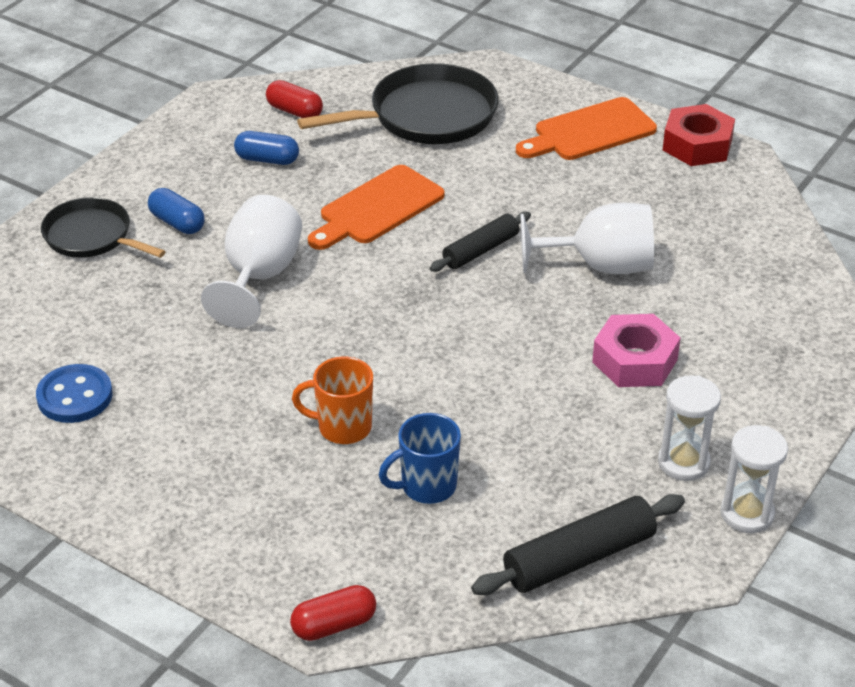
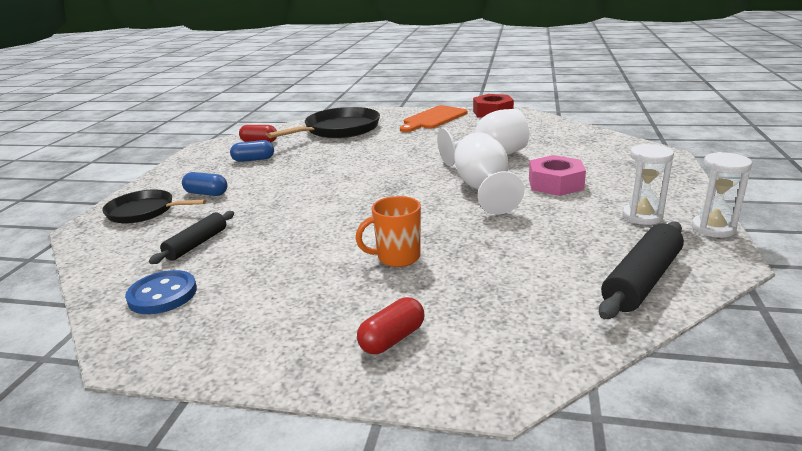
camera: 20 degrees left, 15 degrees down
white goblet [201,195,302,328] -> white goblet moved to [455,132,524,215]
red capsule [290,585,376,641] -> red capsule moved to [357,297,425,354]
orange cutting board [308,165,445,250] -> none
blue mug [379,413,461,504] -> none
black rolling pin [430,212,531,272] -> black rolling pin moved to [149,211,234,264]

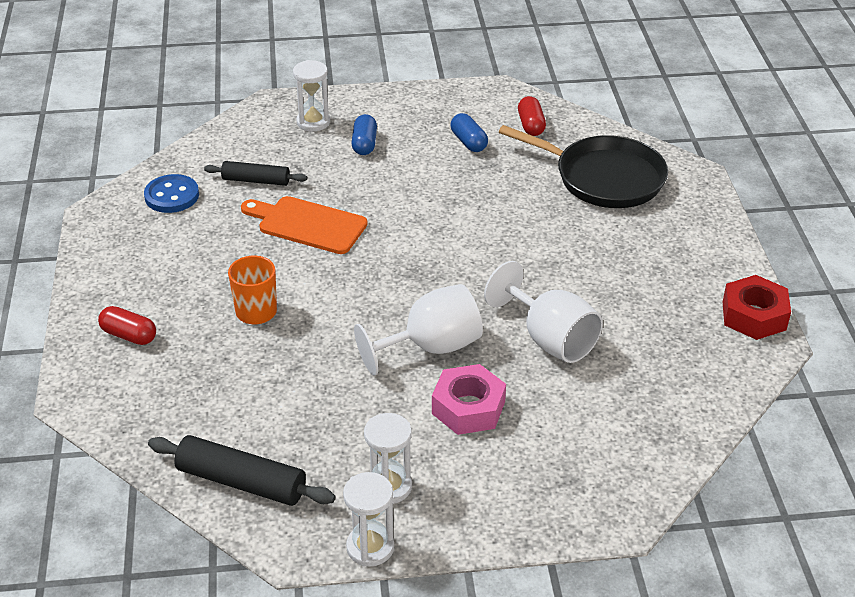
camera: 70 degrees right, 15 degrees up
black pan [102,189,207,223] -> white hourglass [293,60,330,132]
orange cutting board [400,105,467,132] -> orange cutting board moved to [241,196,367,254]

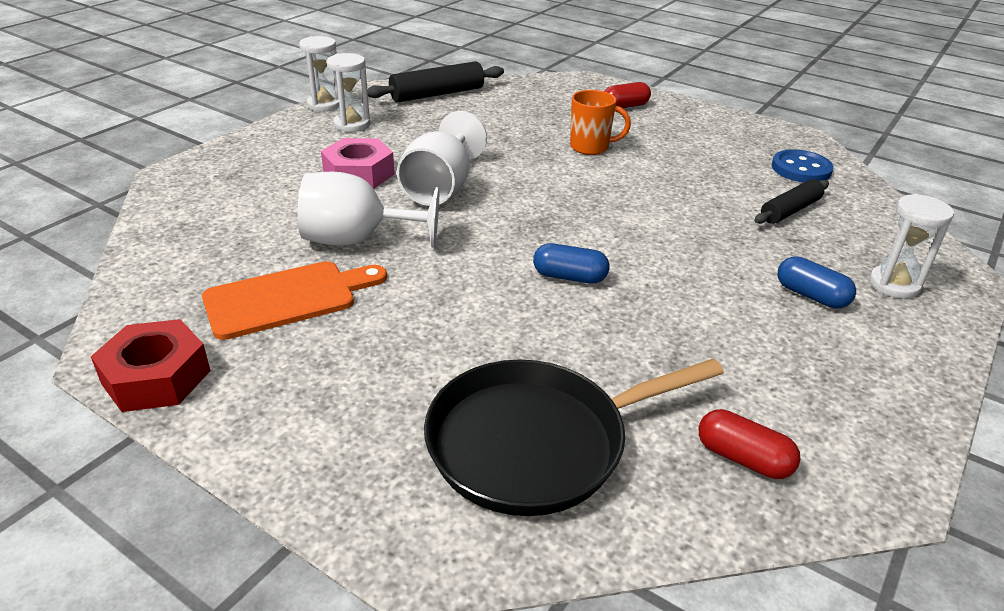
camera: 130 degrees right, 5 degrees down
orange cutting board [241,196,367,254] -> orange cutting board moved to [202,261,387,340]
blue capsule [451,113,488,152] -> blue capsule moved to [533,243,609,284]

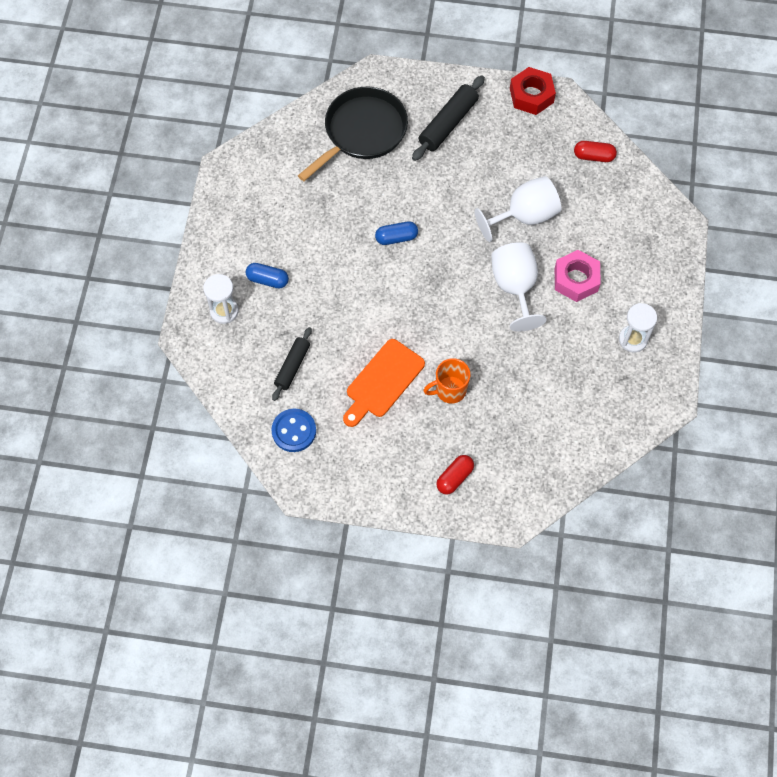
camera: 155 degrees right, 30 degrees up
orange cutting board [202,261,387,340] -> orange cutting board moved to [343,339,425,427]
white hourglass [299,36,339,111] -> none
black rolling pin [367,61,504,102] -> black rolling pin moved to [412,75,485,161]
red capsule [699,409,801,479] -> red capsule moved to [574,141,617,162]

